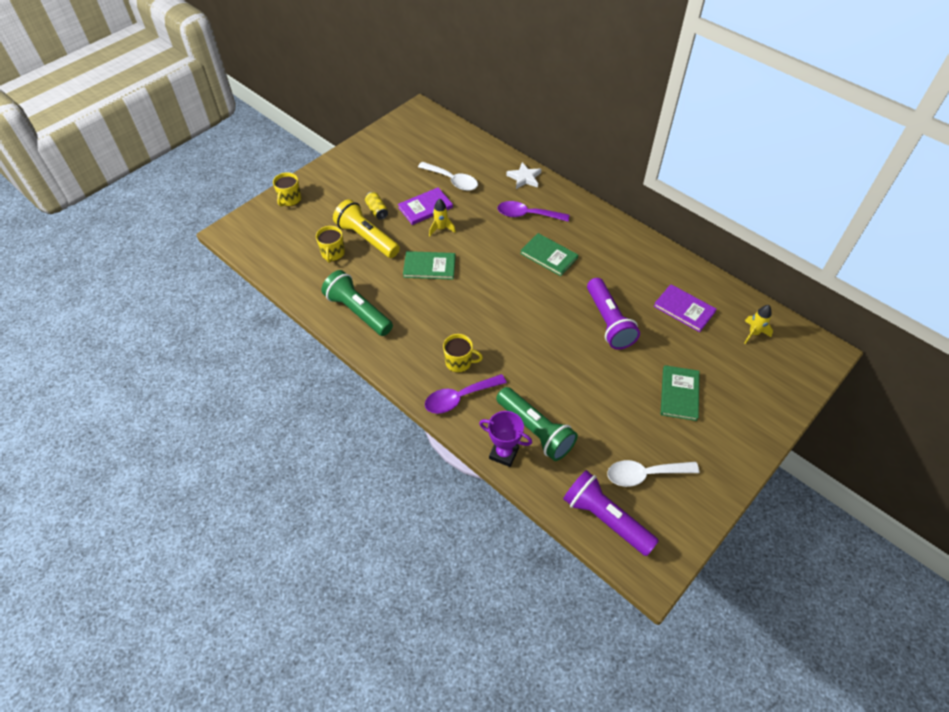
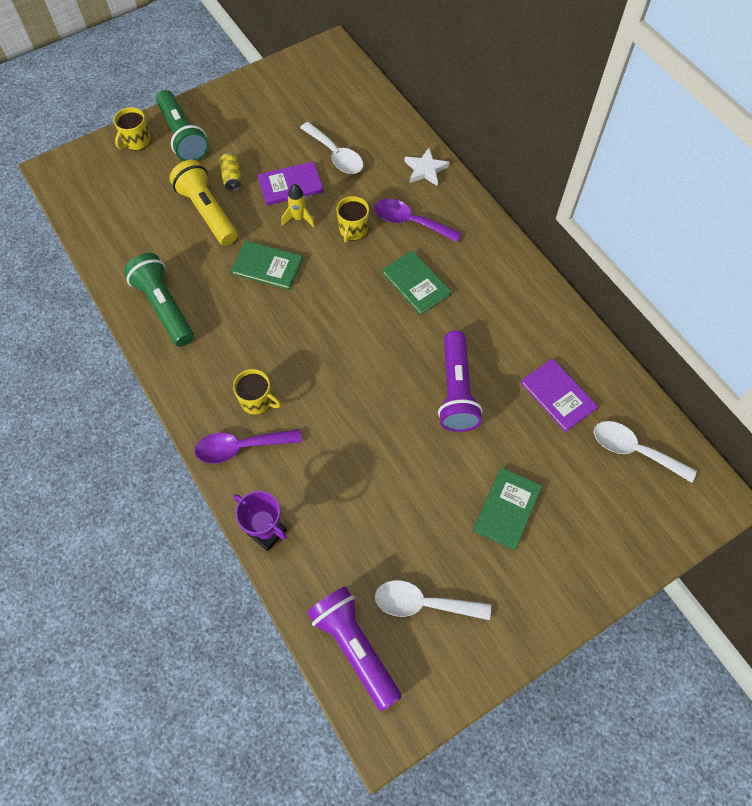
camera: 15 degrees right, 10 degrees up
yellow mug [316,226,345,263] -> yellow mug moved to [336,196,369,243]
green flashlight [496,387,578,461] -> green flashlight moved to [156,90,209,161]
yellow rocket [745,305,773,344] -> white spoon [594,421,697,483]

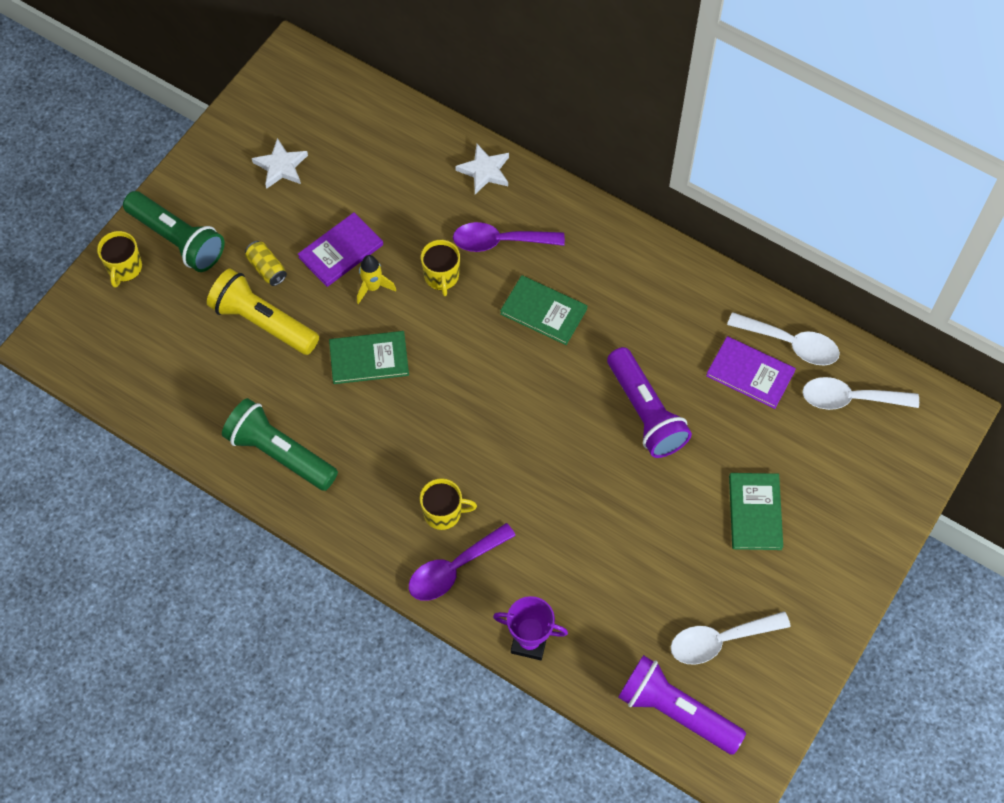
camera: 25 degrees left, 0 degrees up
white spoon [300,122,363,174] -> white spoon moved to [727,312,840,366]
none -> white star [252,138,308,189]

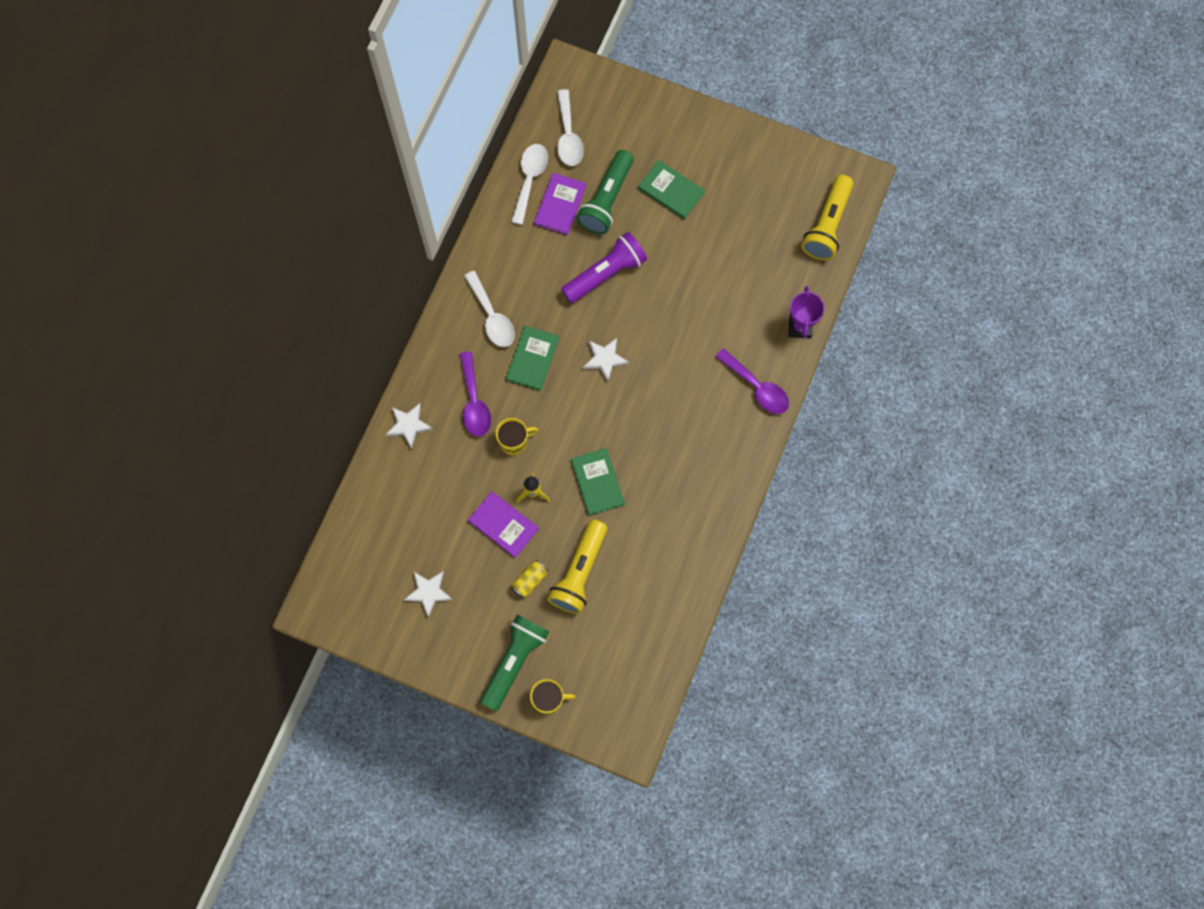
camera: 100 degrees left, 10 degrees up
green flashlight [222,398,338,491] -> green flashlight moved to [576,150,634,234]
yellow mug [420,478,477,530] -> none
purple flashlight [618,655,746,755] -> yellow flashlight [802,175,853,260]
white spoon [671,611,791,665] -> white spoon moved to [464,271,515,347]
green book [729,473,783,550] -> green book turned 45 degrees clockwise [638,160,705,219]
none -> white star [583,338,629,382]

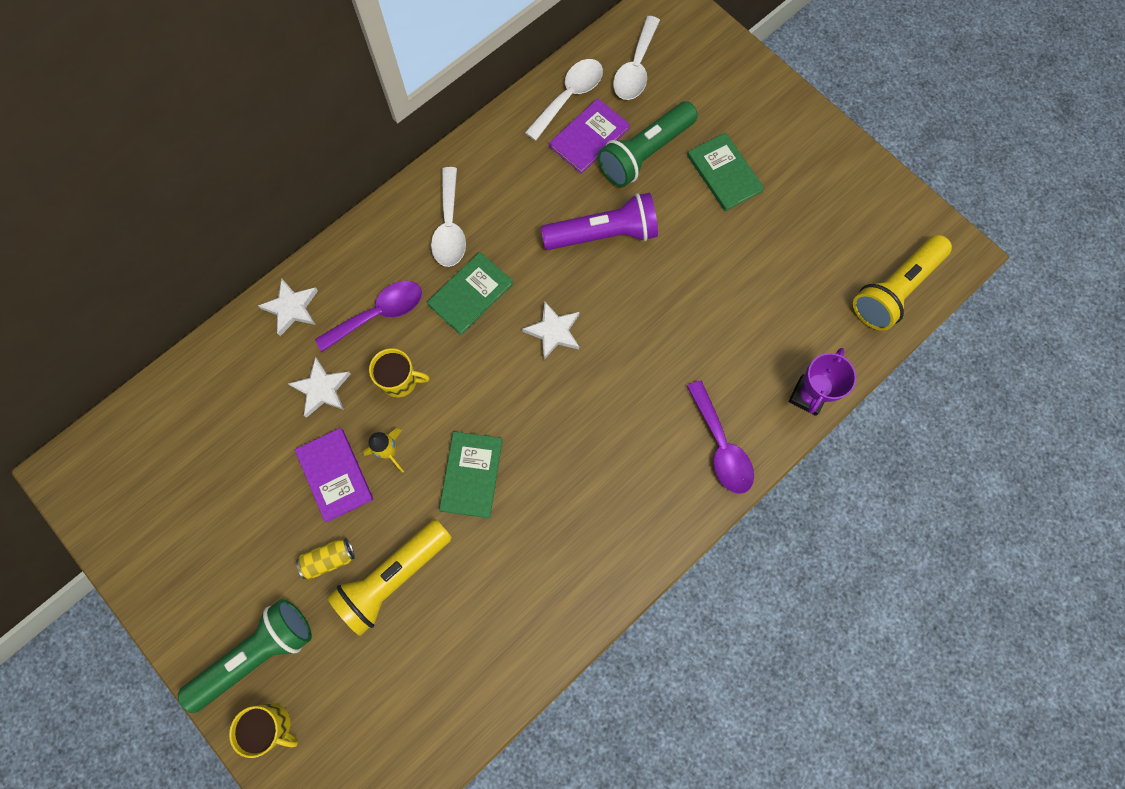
camera: 25 degrees right, 0 degrees up
white star [404,571,453,618] -> white star moved to [288,357,351,418]
purple spoon [460,352,491,436] -> purple spoon turned 135 degrees counterclockwise [315,281,422,352]

